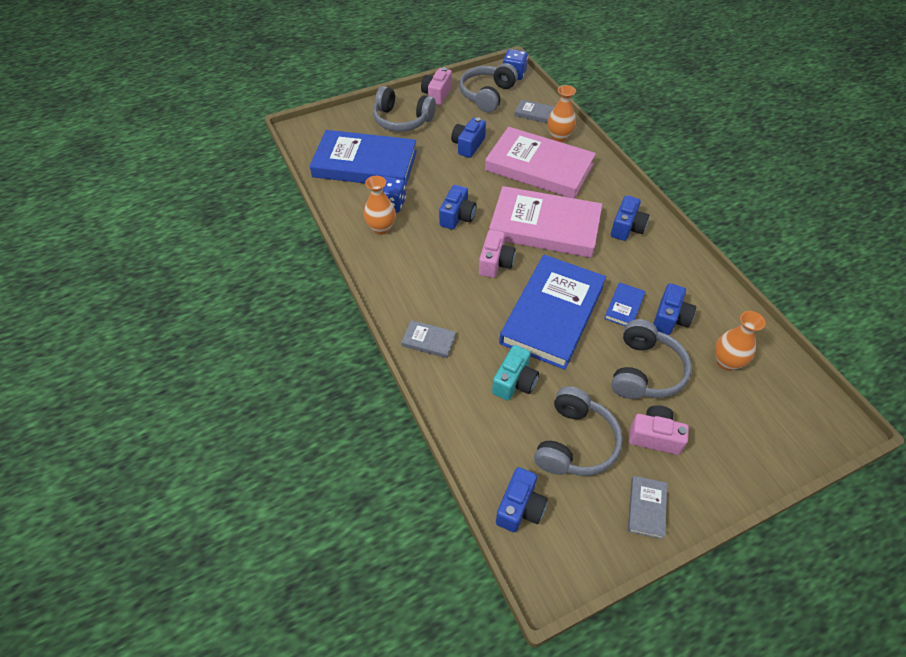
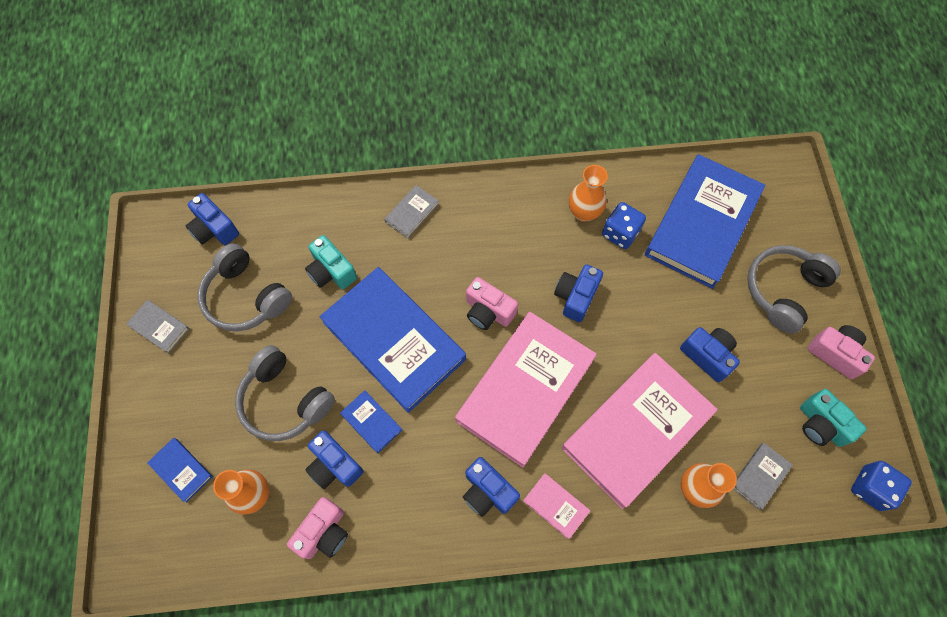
camera: 110 degrees right, 15 degrees up
blue camera [439,185,476,230] -> blue camera turned 75 degrees clockwise [554,264,603,322]
grey headphones [459,63,518,113] -> turquoise camera [800,389,867,447]
pink camera [629,405,689,455] -> pink camera moved to [287,497,348,559]
none -> blue book [147,438,213,503]
none -> pink book [523,473,590,539]

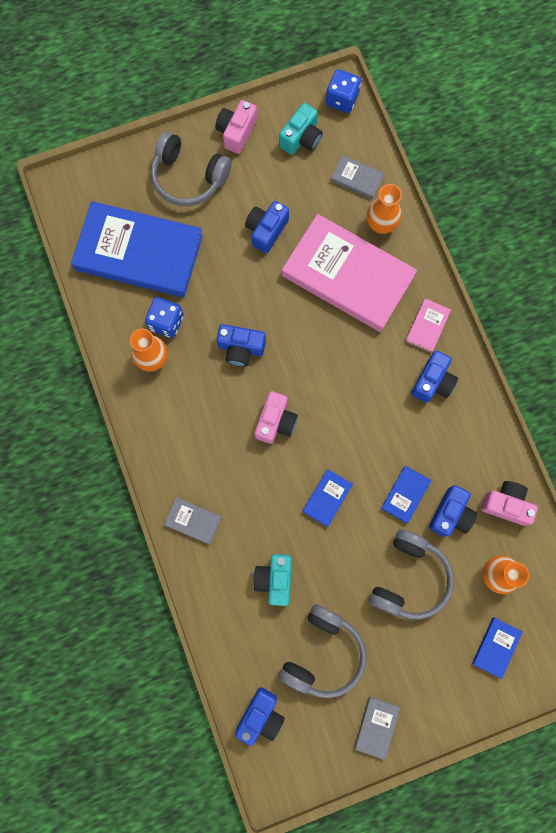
camera: 105 degrees left, 10 degrees up
turquoise camera [305,235,357,289] -> turquoise camera turned 150 degrees clockwise [253,554,292,606]
blue book [320,267,466,413] -> blue book [302,469,353,527], size x0.41
pink book [455,312,597,468] -> none

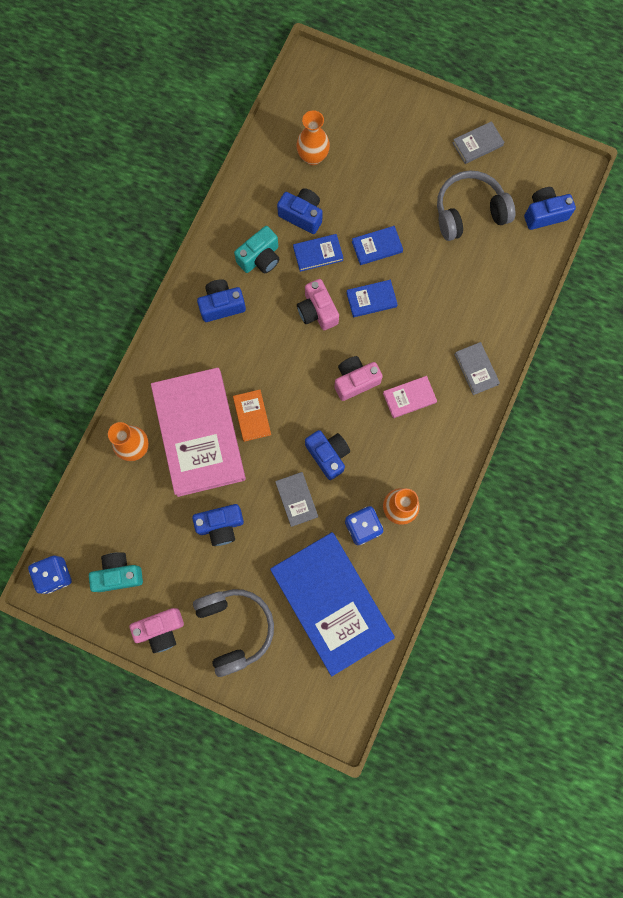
camera: 135 degrees left, 0 degrees up
turquoise camera [253,554,292,606] -> turquoise camera moved to [234,226,279,273]
grey book [331,155,384,199] -> grey book moved to [275,472,318,527]
grey headphones [369,530,454,620] -> none
pink book [406,298,451,353] -> pink book moved to [383,376,437,418]
blue camera [429,485,477,537] -> blue camera turned 45 degrees clockwise [277,188,323,234]
blue book [472,617,523,679] -> blue book moved to [352,226,403,265]
pink camera [481,481,538,526] -> pink camera moved to [297,279,339,330]
none -> orange book [233,390,271,442]

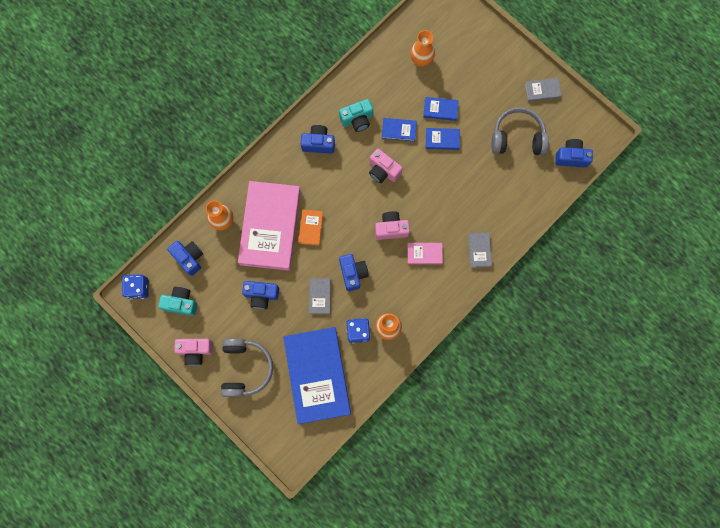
camera: 20 degrees right, 0 degrees up
blue camera [277,188,323,234] -> blue camera moved to [167,241,203,276]
pink camera [297,279,339,330] -> pink camera turned 45 degrees counterclockwise [369,149,403,183]
blue book [346,280,398,317] -> blue book moved to [423,97,459,121]

